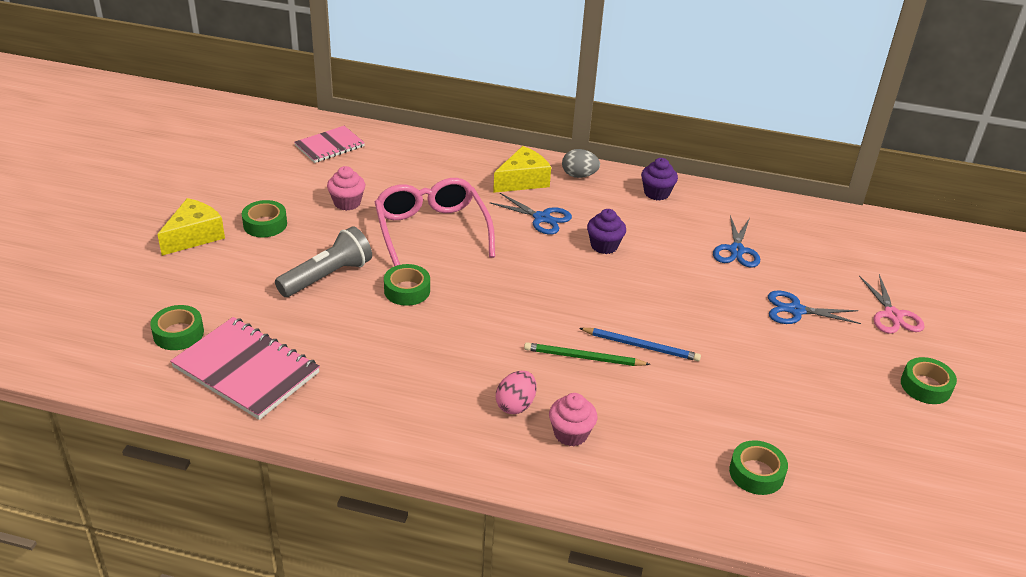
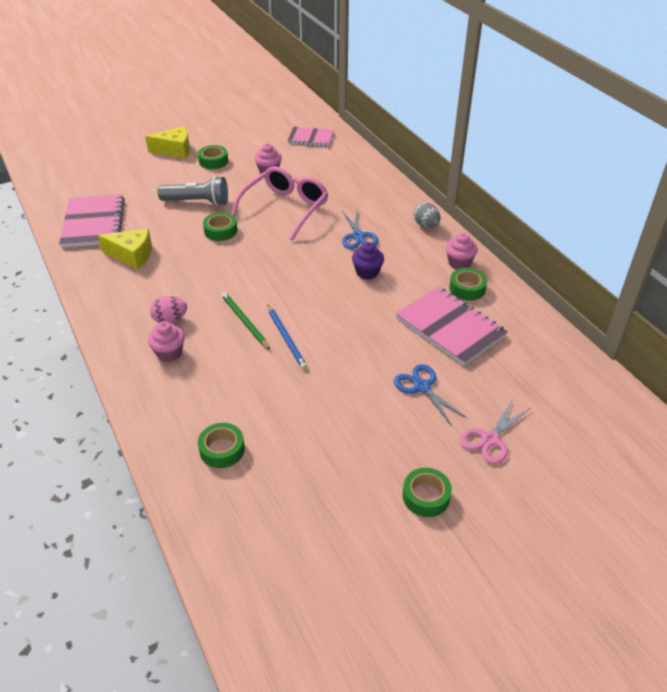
camera: 50 degrees right, 5 degrees up
green tape [150,305,204,350] -> green tape moved to [449,268,487,301]
yellow cheese [493,146,551,193] -> yellow cheese moved to [98,229,152,269]
purple cupcake [641,158,678,200] -> pink cupcake [446,233,478,269]
blue scissors [713,215,760,268] -> pink notebook [396,287,508,366]

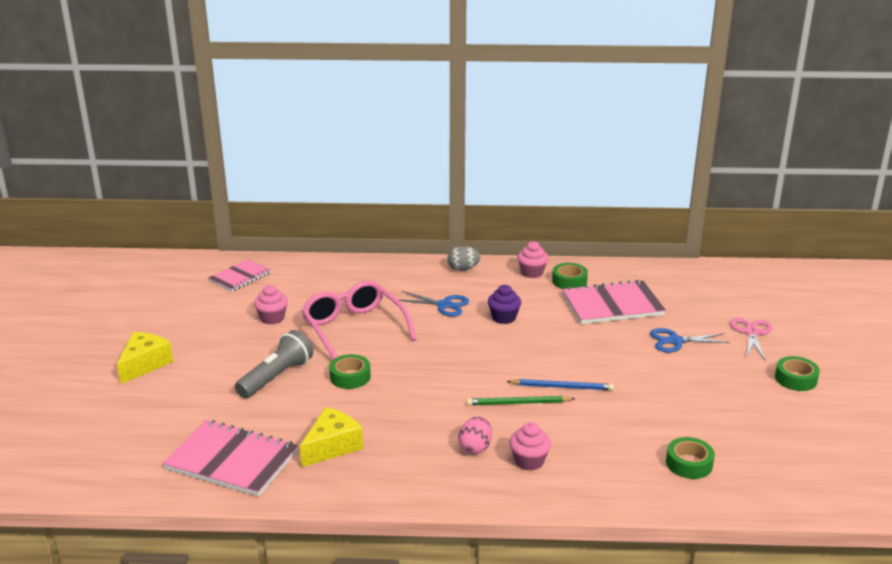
camera: 60 degrees left, 15 degrees down
green tape [198,145,228,169] -> none
pink scissors [460,399,530,464] -> pink scissors turned 150 degrees counterclockwise [730,318,772,361]

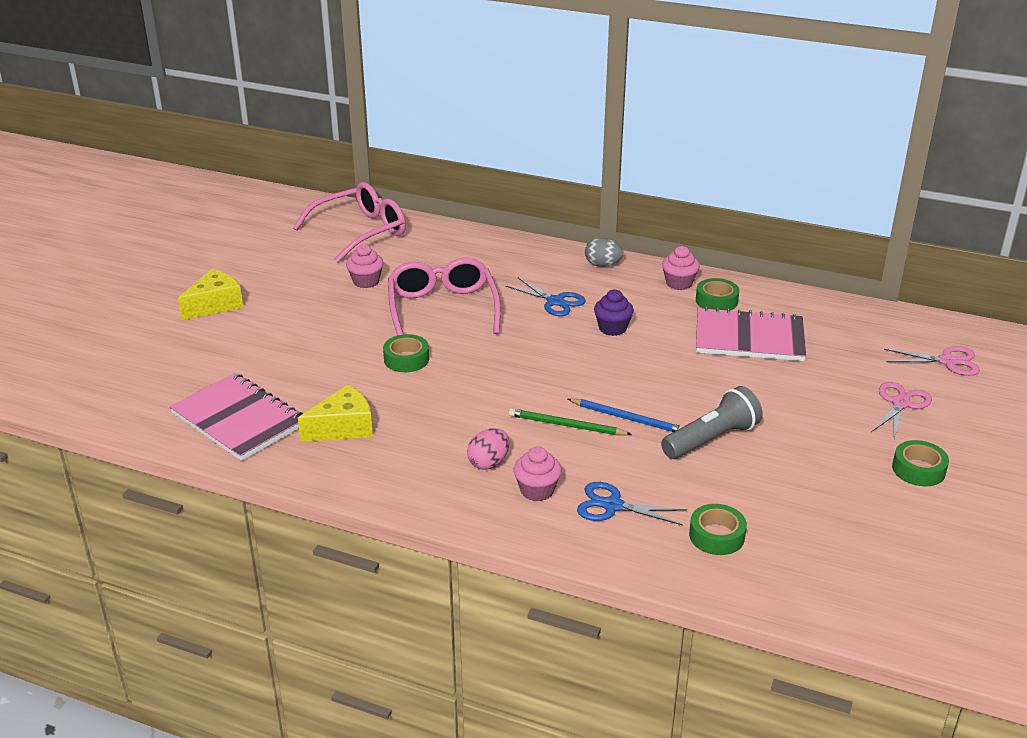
camera: 20 degrees right, 5 degrees up
pink notebook [208,259,271,292] -> pink glasses [293,182,406,263]
grey flashlight [235,330,313,398] -> grey flashlight moved to [661,386,763,459]
blue scissors [650,328,730,352] -> blue scissors moved to [577,482,687,526]
none -> pink scissors [884,346,980,376]

